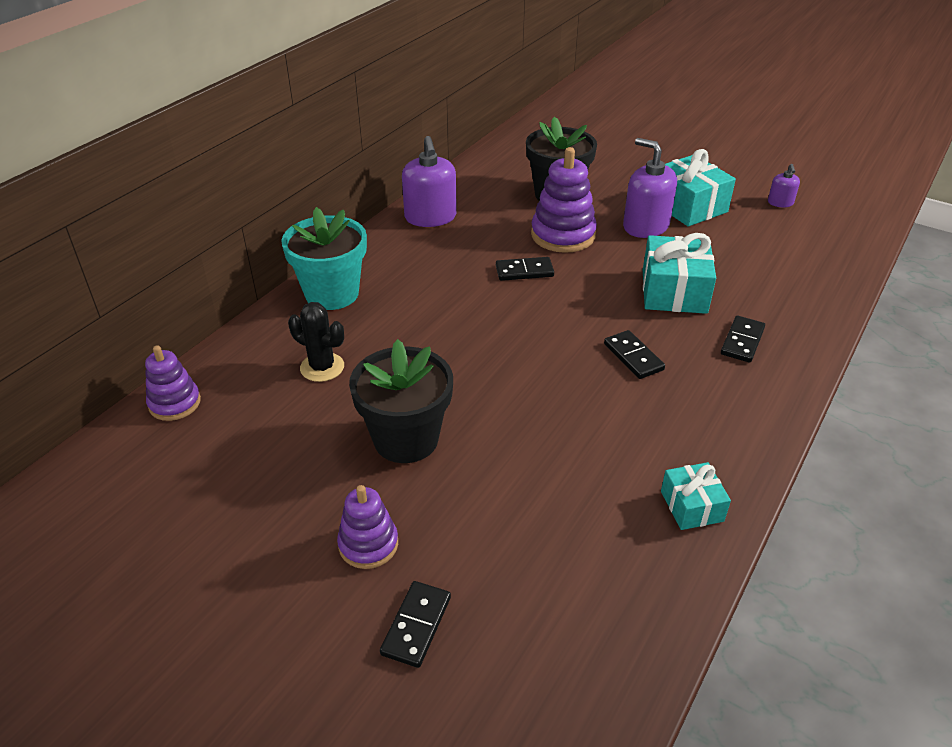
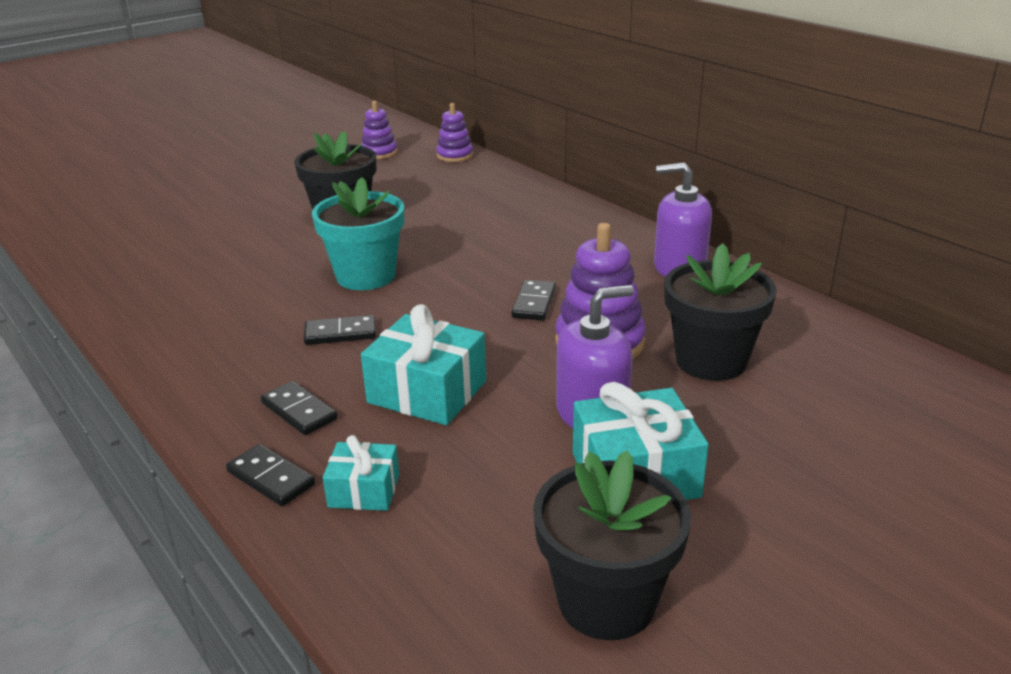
camera: 110 degrees right, 10 degrees down
turquoise flower pot [281,207,367,310] -> turquoise flower pot moved to [312,177,404,290]
black cactus [288,302,344,382] -> none
purple stacking toy [337,485,398,569] -> purple stacking toy moved to [361,101,398,159]
black domino [380,581,451,668] -> black domino moved to [226,444,315,506]
turquoise gift [661,462,731,530] -> turquoise gift moved to [323,435,399,511]
purple soap dispenser [768,164,800,207] -> black flower pot [533,451,691,640]

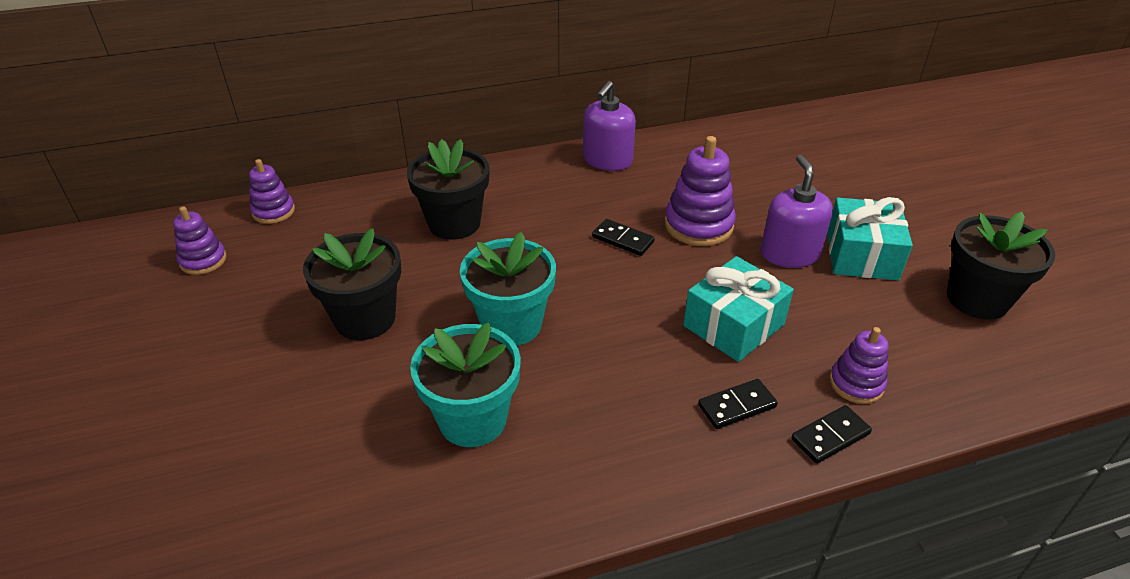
camera: 70 degrees left, 10 degrees up
black domino [304,315,376,345] -> none
turquoise gift [323,435,399,511] -> purple stacking toy [830,327,889,404]
black flower pot [664,243,777,381] -> black flower pot moved to [407,139,490,240]
none -> turquoise flower pot [410,322,521,447]

